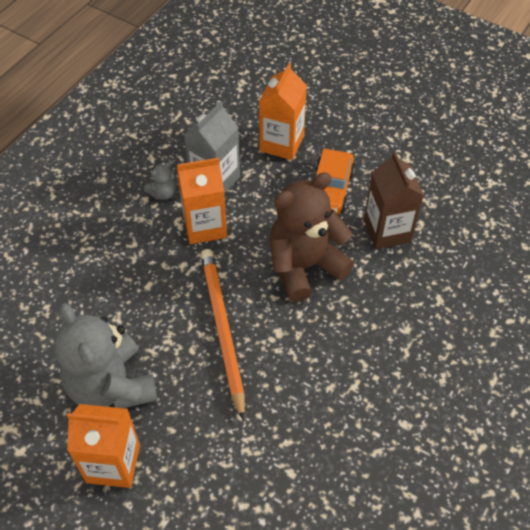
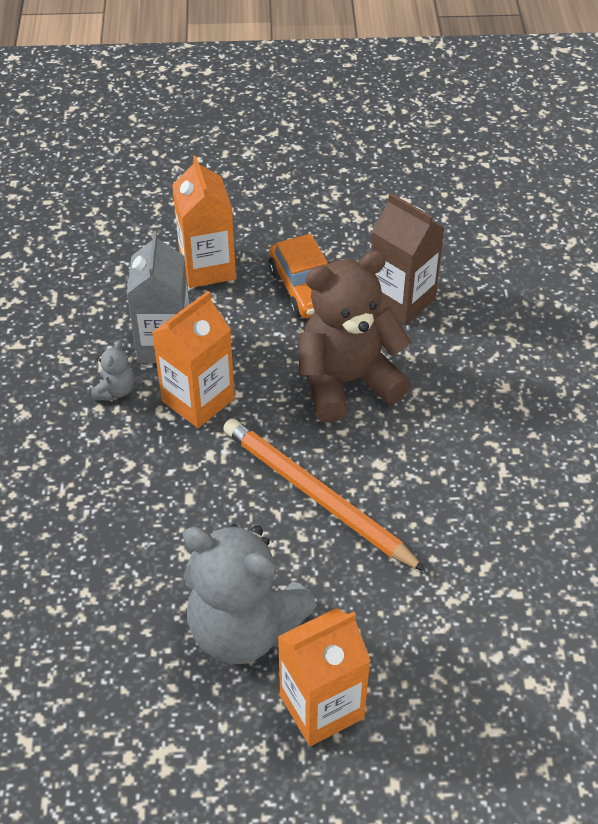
camera: 35 degrees left, 5 degrees down
brown teddy bear [270,172,354,302] -> brown teddy bear turned 45 degrees clockwise [299,251,411,423]

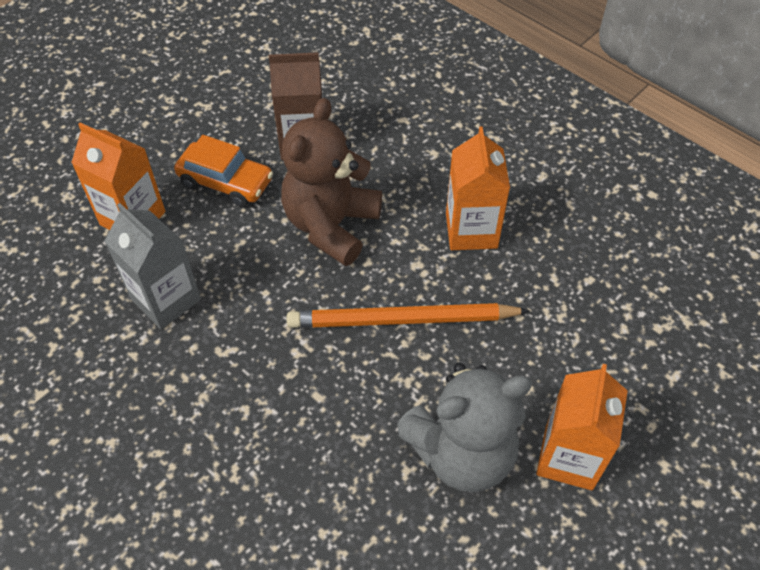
camera: 45 degrees left, 5 degrees up
grey teddy bear [92,340,134,400] -> none
orange carton [152,291,235,428] -> orange carton moved to [446,127,510,250]

